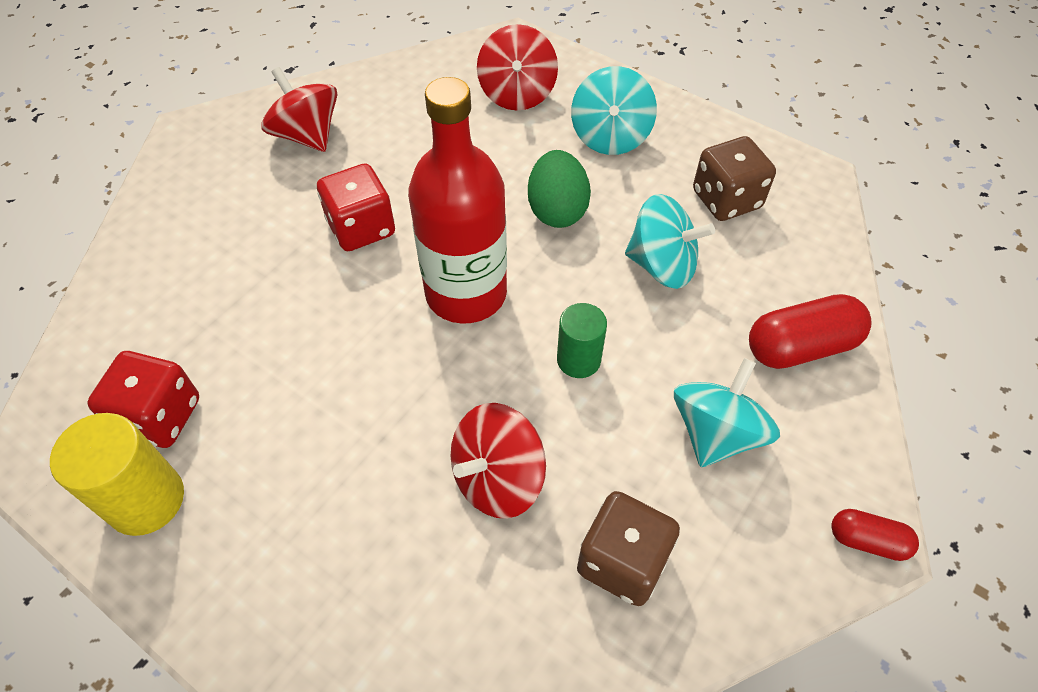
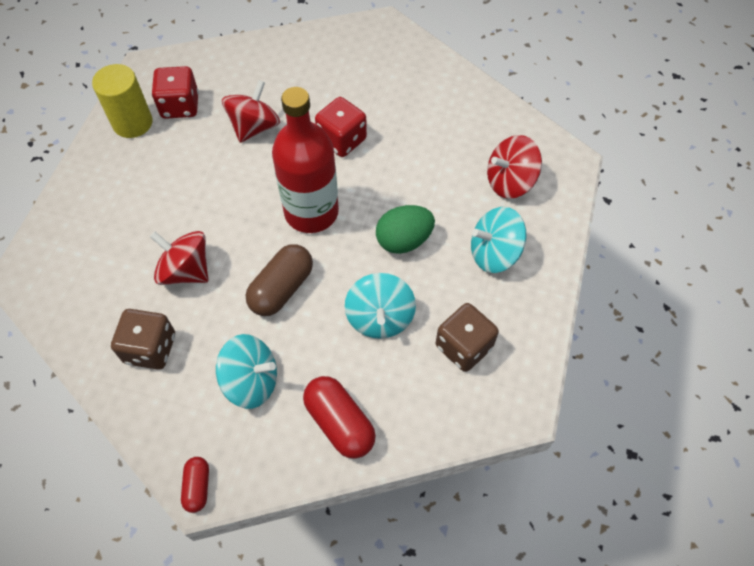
camera: 70 degrees right, 5 degrees up
red spinning top [261,67,338,152] -> red spinning top moved to [222,80,280,143]
green cylinder [557,303,607,378] -> brown capsule [246,244,313,316]

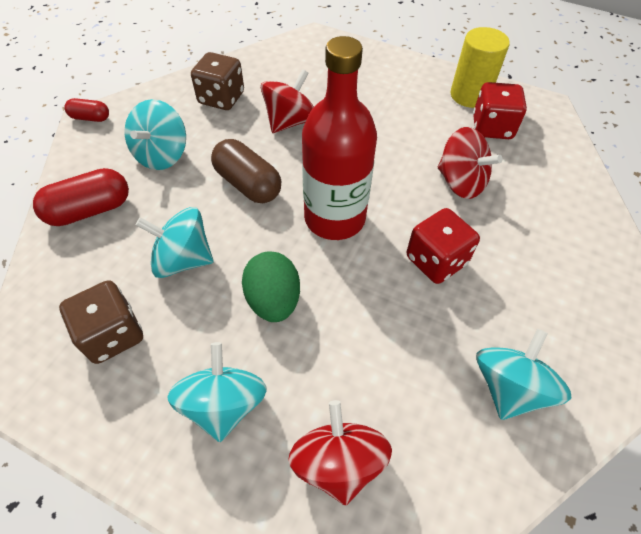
camera: 100 degrees right, 5 degrees down
none -> turquoise spinning top [476,329,571,420]

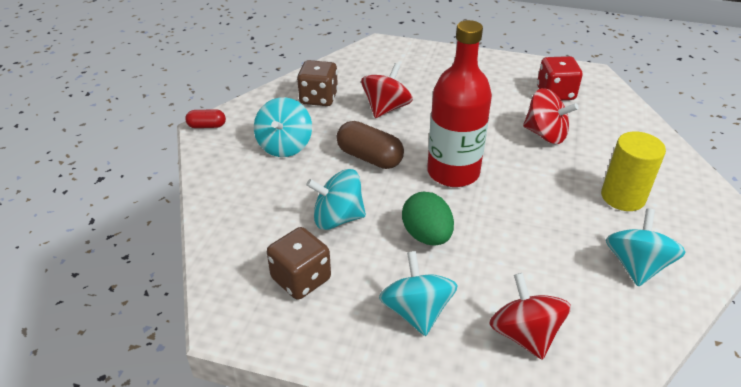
camera: 10 degrees left, 15 degrees down
red capsule [33,168,129,226] -> none
red dice [406,208,480,284] -> none
yellow cylinder [450,27,510,108] -> yellow cylinder moved to [601,132,666,211]

